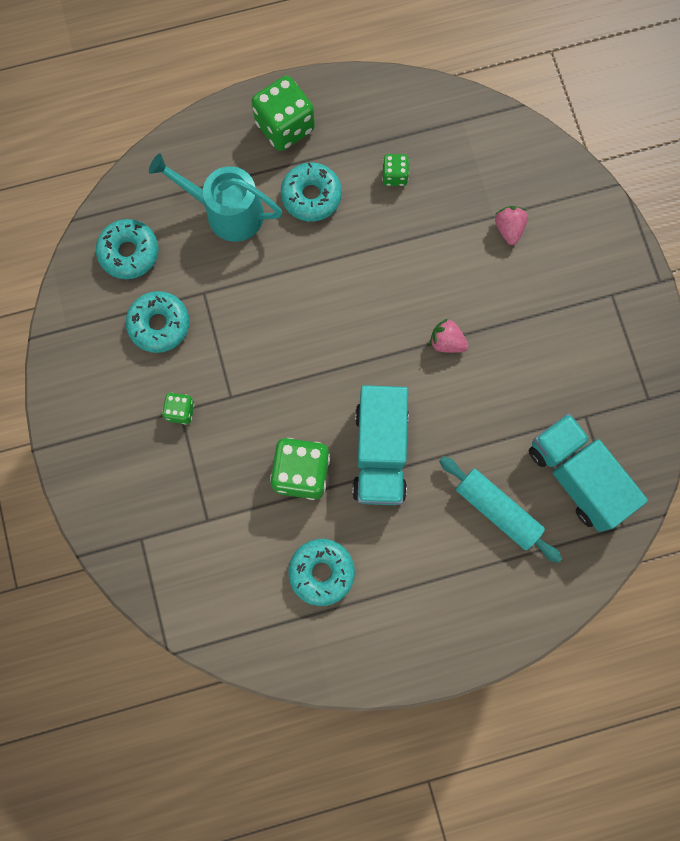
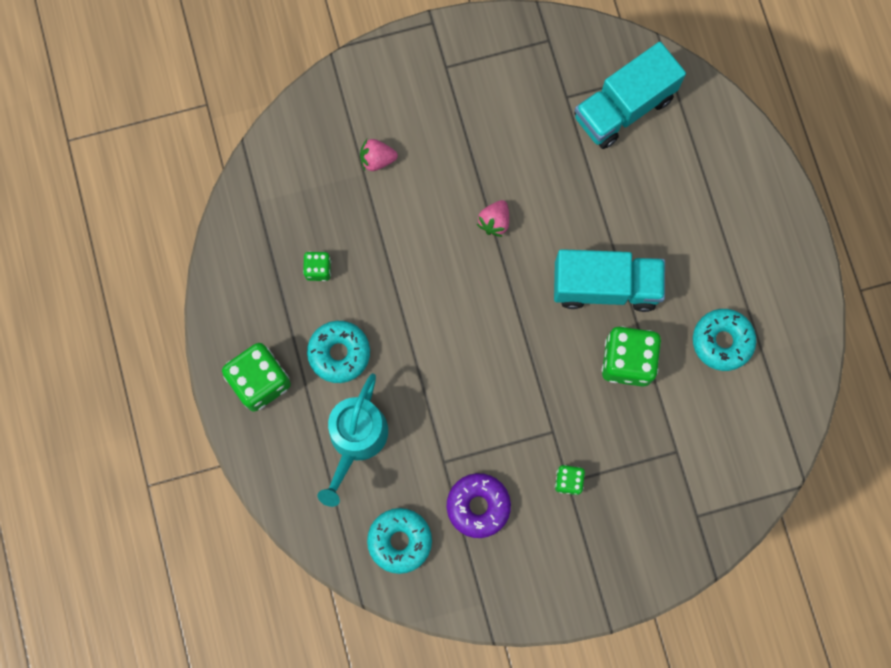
camera: 90 degrees left, 0 degrees up
turquoise donut [126,291,189,353] -> purple donut [447,473,511,538]
turquoise rolling pin [439,456,562,563] -> none

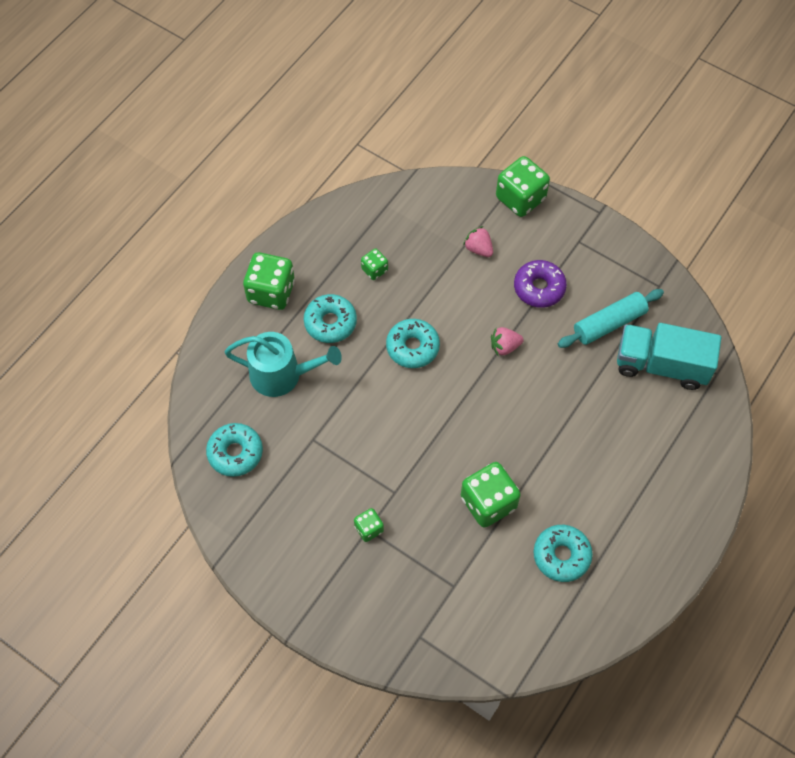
camera: 50 degrees right, 15 degrees down
turquoise watering can [318,373,388,507] -> turquoise watering can turned 150 degrees counterclockwise [224,332,342,397]
purple donut [447,473,511,538] -> purple donut moved to [514,260,567,308]
turquoise truck [554,249,665,312] -> none
none -> turquoise donut [386,319,440,368]
none -> green dice [496,156,550,217]
none -> turquoise rolling pin [558,289,664,348]

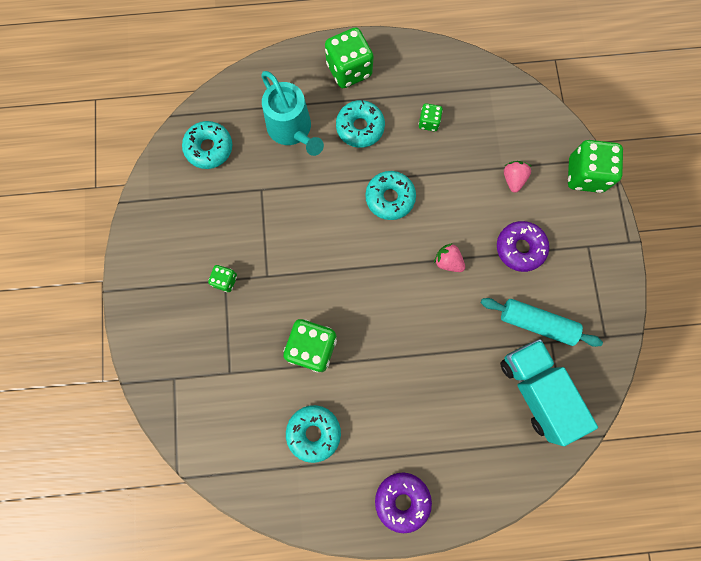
camera: 50 degrees right, 15 degrees up
none -> purple donut [375,473,432,533]

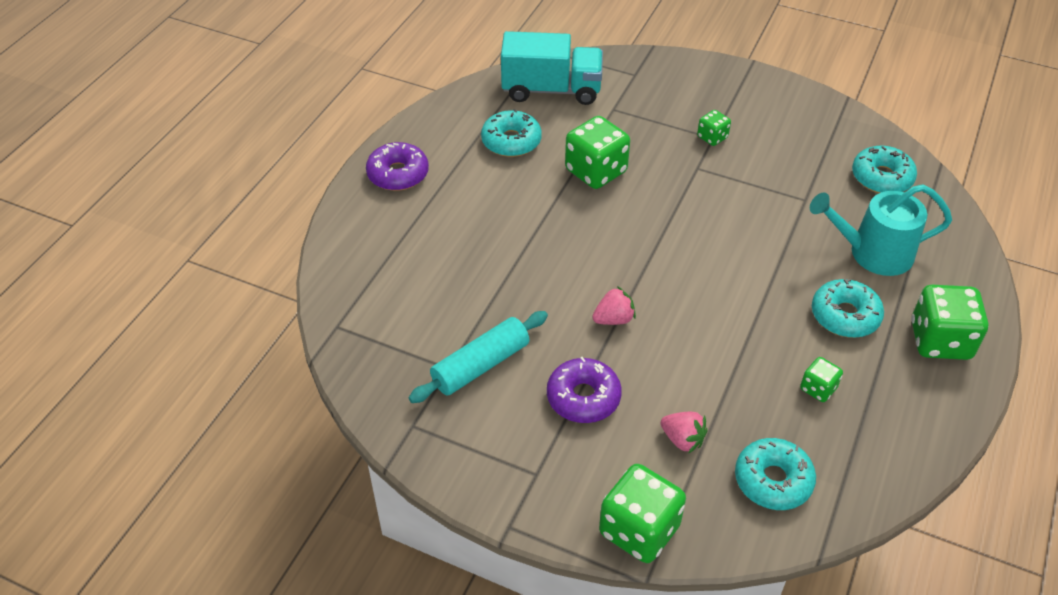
camera: 120 degrees right, 30 degrees down
turquoise donut [365,171,416,220] -> turquoise donut moved to [735,438,816,510]
turquoise truck [500,339,598,446] -> turquoise truck moved to [501,31,603,105]

